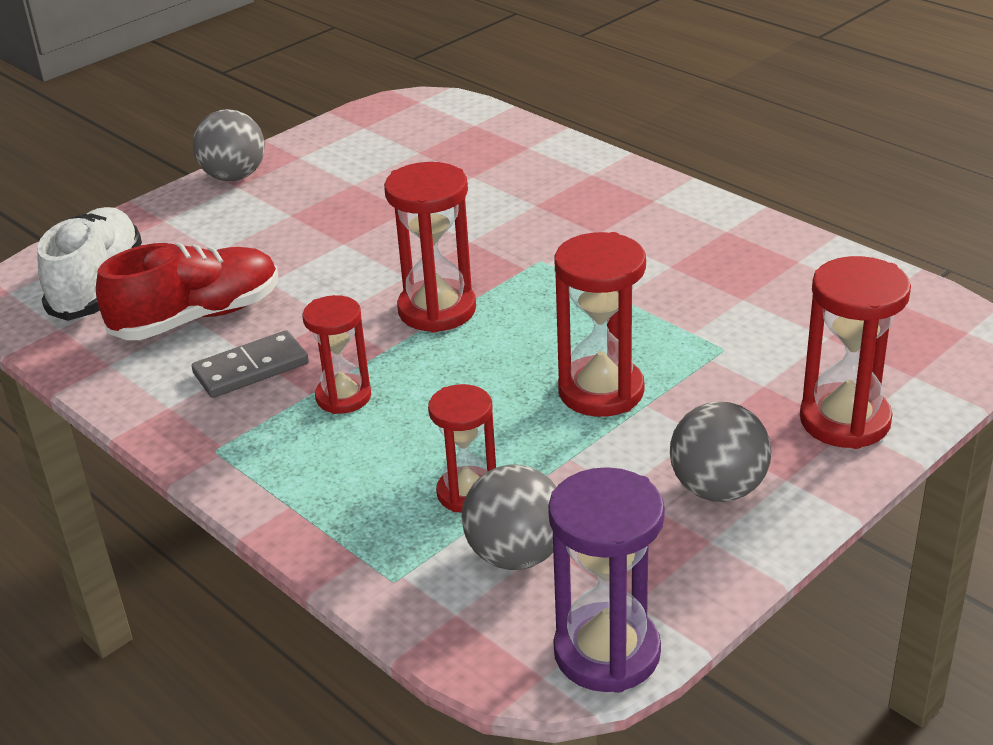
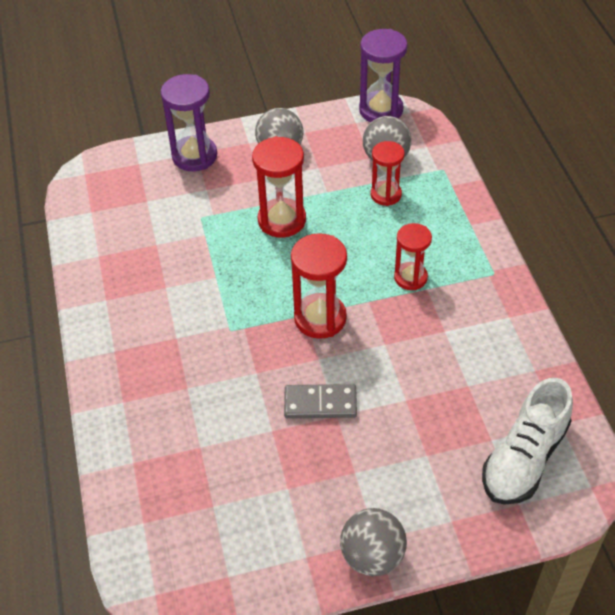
camera: 150 degrees left, 15 degrees up
red shoe [96,243,278,340] -> none
grey domino [192,330,309,398] -> grey domino moved to [284,384,357,418]
red hourglass [800,256,911,449] -> purple hourglass [161,74,217,171]

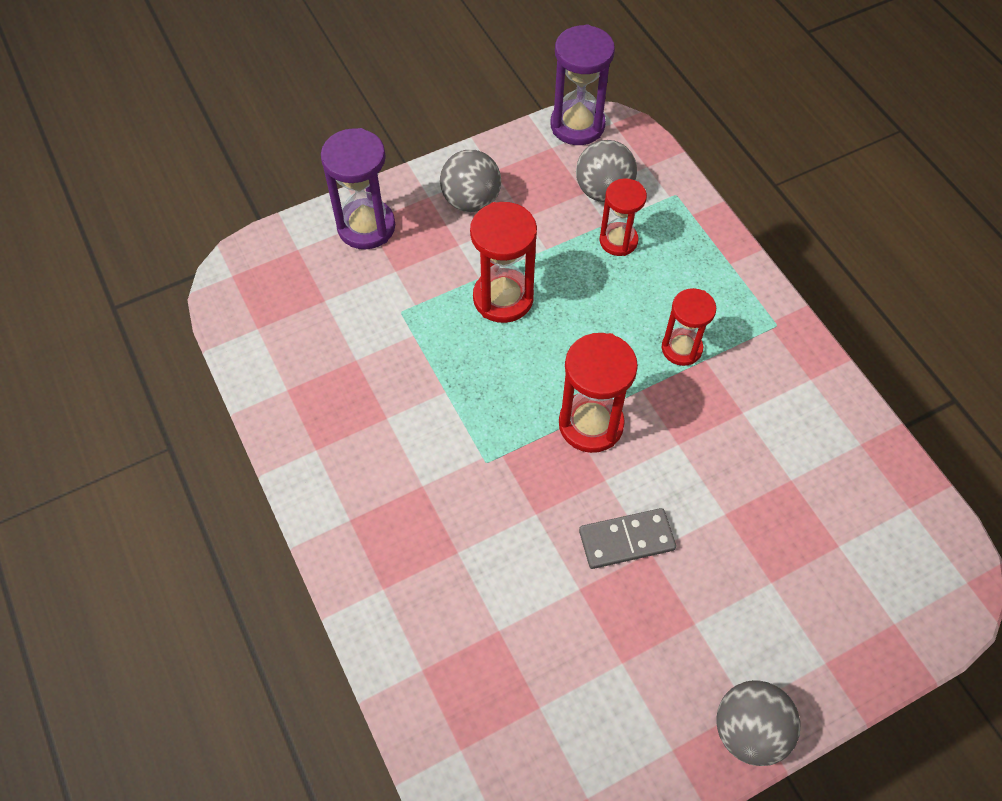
camera: 15 degrees left, 10 degrees up
white shoe [482,378,573,505] -> none

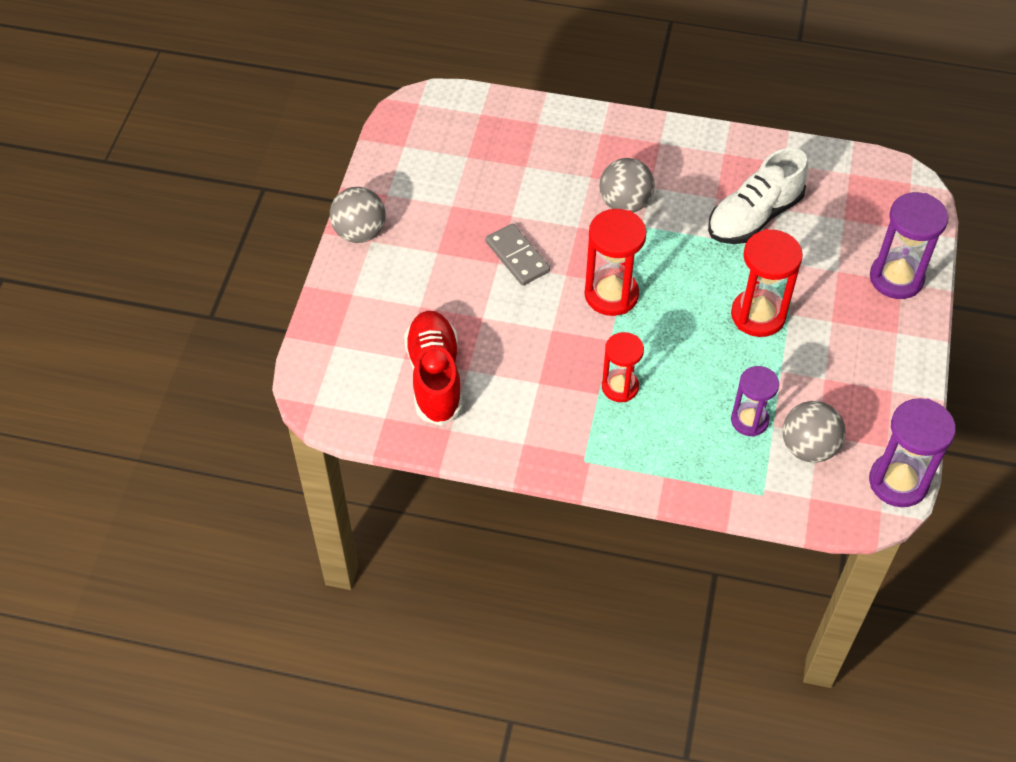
camera: 130 degrees right, 5 degrees down
grey ball [440,150,501,212] -> grey ball moved to [600,158,655,213]
grey domino [579,508,676,569] -> grey domino turned 60 degrees counterclockwise [486,224,550,286]
red hourglass [599,178,647,256] -> purple hourglass [731,366,779,437]
none -> red shoe [404,311,463,426]
none -> white shoe [708,148,808,244]

